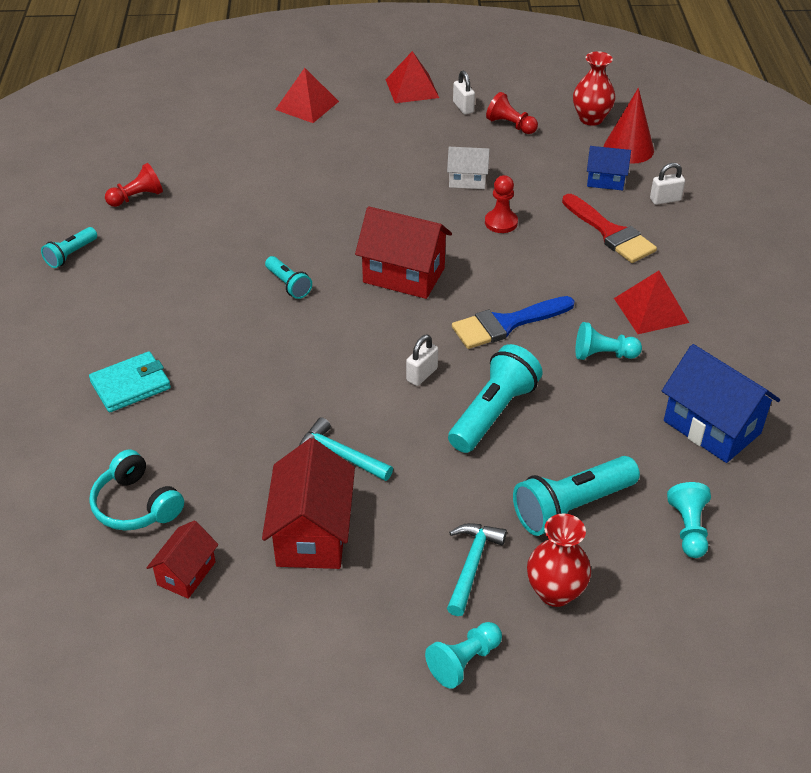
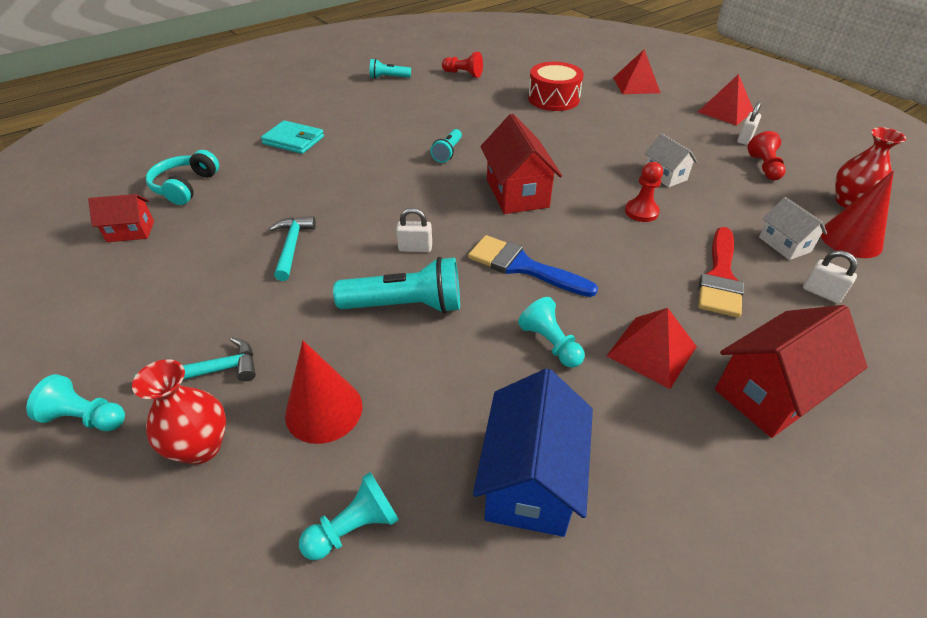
camera: 55 degrees right, 0 degrees up
red house [262,438,355,569] -> red house moved to [715,305,868,438]
turquoise flashlight [513,456,640,536] -> red cone [285,340,362,444]
blue house [587,146,631,190] -> white house [759,197,827,260]
none -> red drum [528,62,584,111]

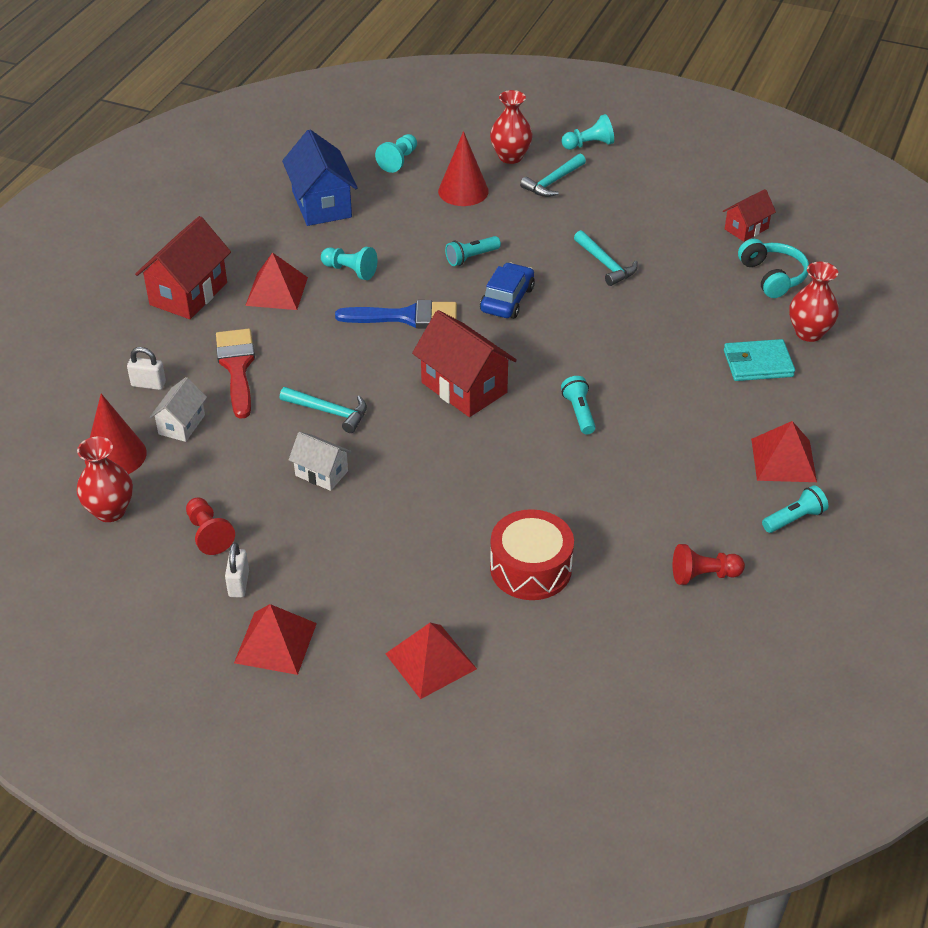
camera: 150 degrees right, 0 degrees up
turquoise flashlight [333,257,460,313] -> turquoise flashlight [445,236,501,266], size x0.56
white padlock [396,208,432,252] -> blue car [480,262,535,319]
red pawn [625,162,663,222] -> turquoise hammer [280,387,367,433]
white house [759,197,827,260] -> white house turned 75 degrees clockwise [150,377,207,442]
none -> red pyramid [751,421,817,482]
none -> red vase [789,262,839,342]

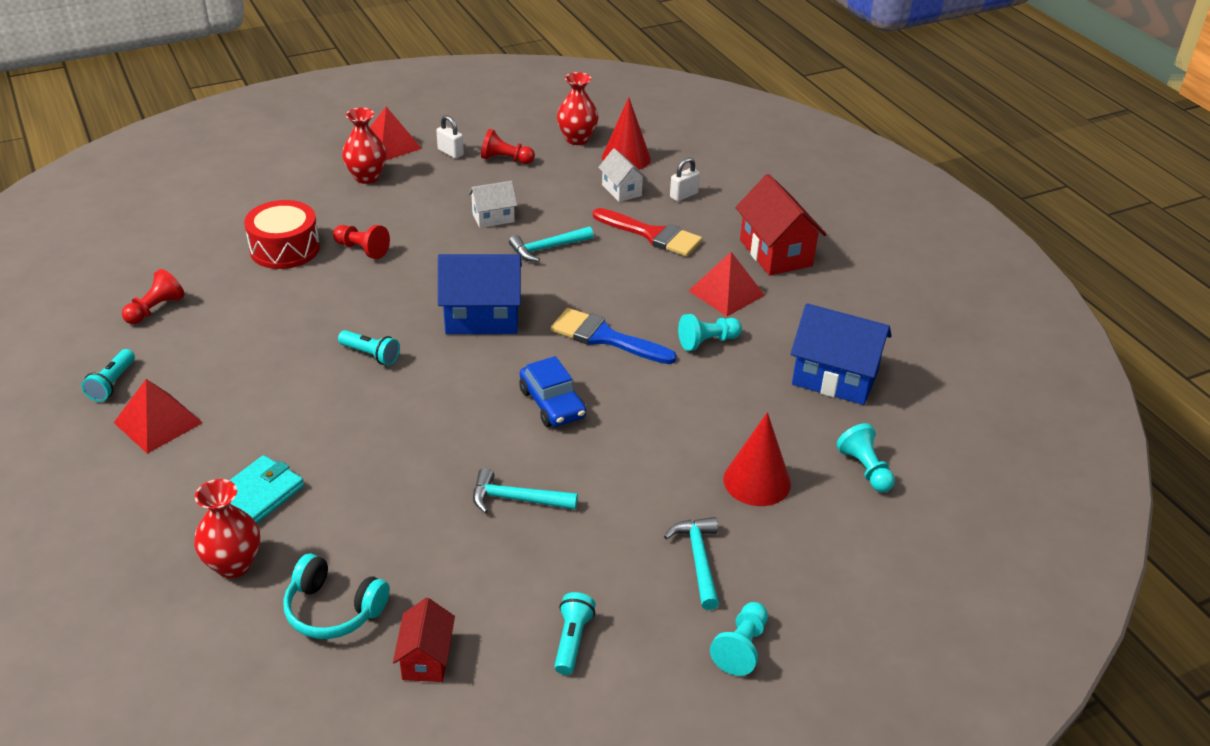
camera: 130 degrees right, 5 degrees down
blue brush [335,300,457,328] -> blue brush turned 75 degrees clockwise [551,308,677,364]
red pyramid [385,623,477,699] -> none
red house [412,310,517,417] -> blue house [438,254,522,334]
turquoise flashlight [445,236,501,266] -> turquoise flashlight moved to [554,592,596,675]
red vase [490,90,533,164] -> red vase moved to [342,107,387,184]
none -> red pawn [333,225,390,259]

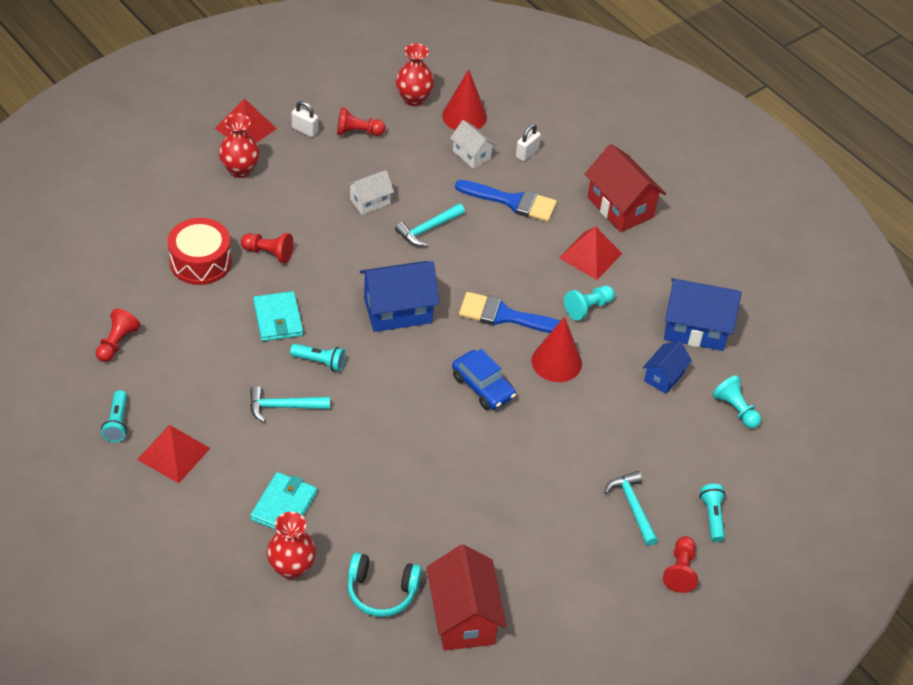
camera: 15 degrees left, 10 degrees up
red house [393,598,455,682] -> red house [427,545,507,651], size x1.75
turquoise hammer [473,468,578,514] -> turquoise hammer moved to [250,386,330,422]
turquoise flashlight [554,592,596,675] -> turquoise flashlight moved to [700,484,726,542]
red brush [593,208,702,256] -> blue brush [455,180,557,222]
turquoise pawn [710,602,768,676] -> red pawn [663,536,698,593]
red cone [723,412,791,506] -> red cone moved to [532,317,582,382]
none -> turquoise wallet [253,291,303,341]
none -> blue house [643,341,692,394]

